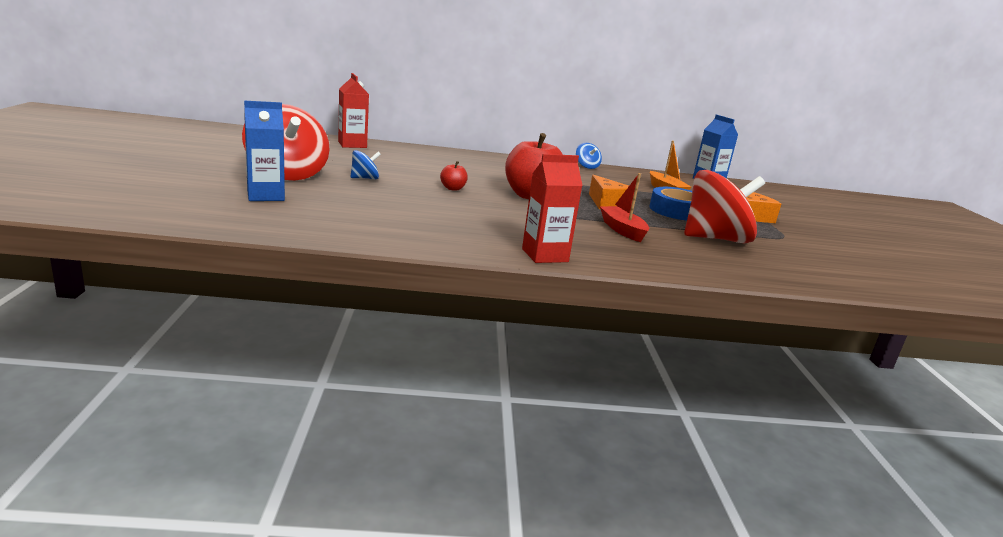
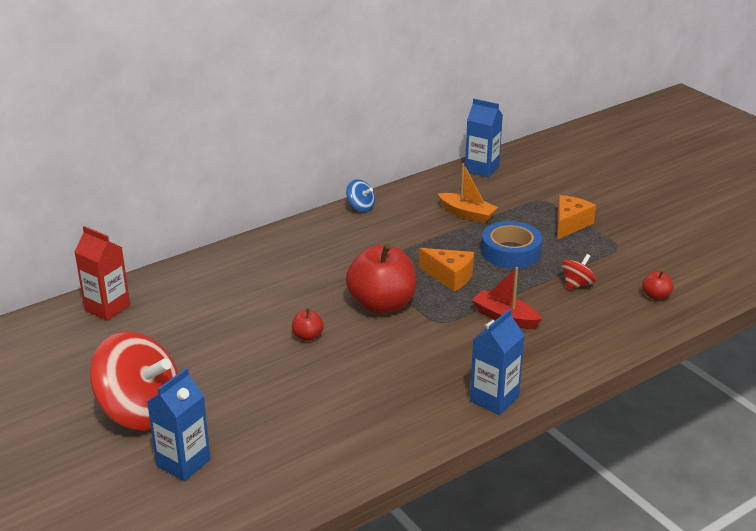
camera: 30 degrees left, 10 degrees up
blue spinning top [350,150,381,179] -> none
red carton [522,154,583,263] -> blue carton [470,309,525,415]
red spinning top [684,170,765,243] -> red spinning top [561,254,596,290], size x0.45
none -> red apple [642,270,673,300]

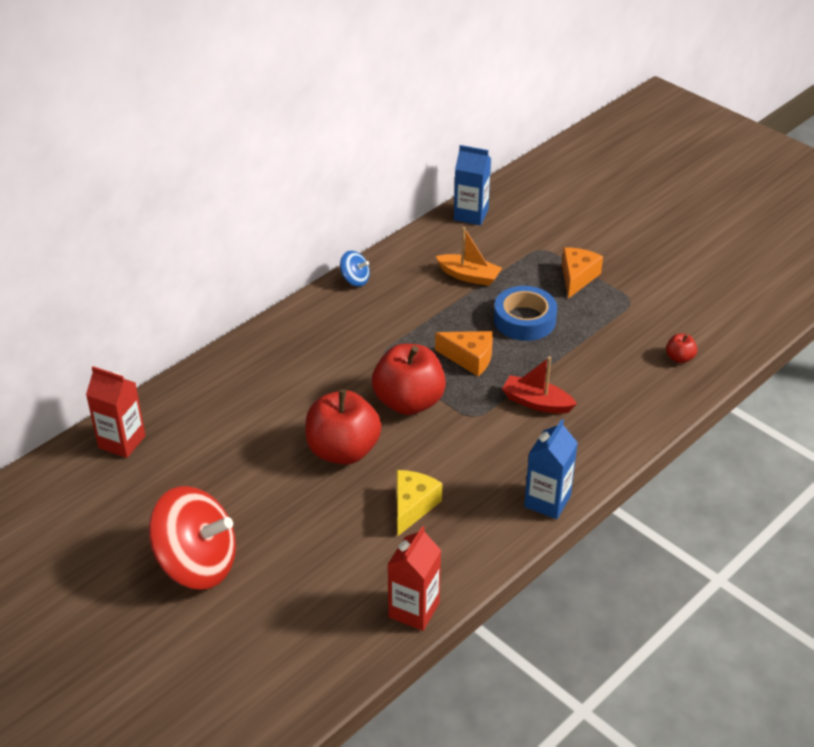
camera: 10 degrees left, 10 degrees up
blue carton [147,368,211,481] -> none
red apple [292,308,324,341] -> red apple [305,389,382,465], size x2.29
red spinning top [561,254,596,290] -> none
none -> red carton [388,526,441,631]
none -> yellow cheese [397,470,442,536]

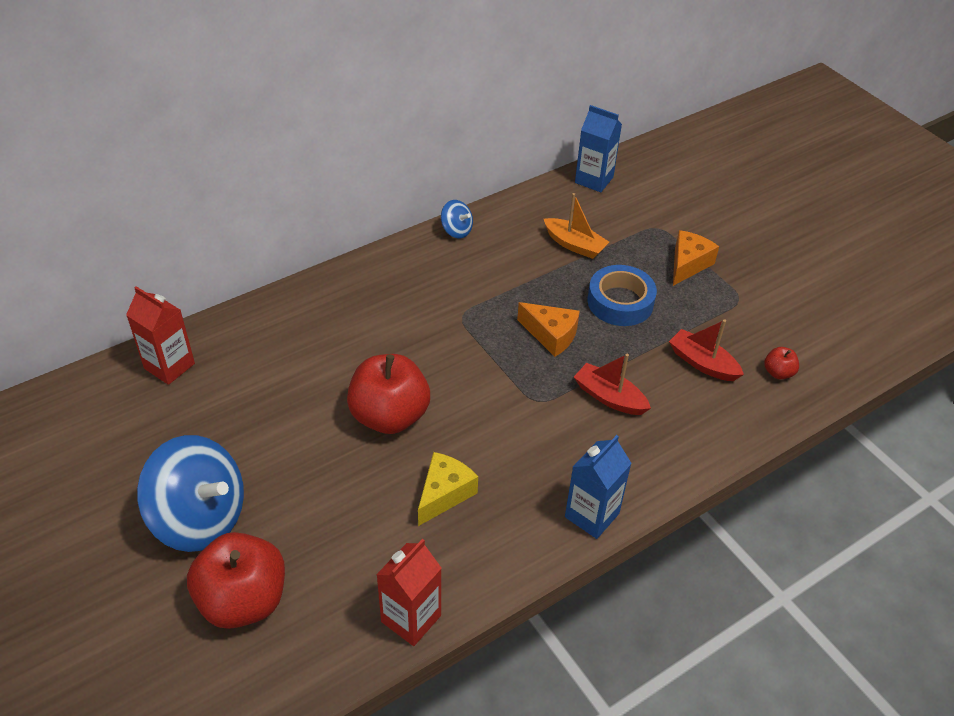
camera: 10 degrees right, 5 degrees up
red spinning top [149,486,236,590] -> blue spinning top [137,435,244,552]
red apple [372,344,446,415] -> red apple moved to [187,532,285,629]
none -> red boat [669,319,744,381]

